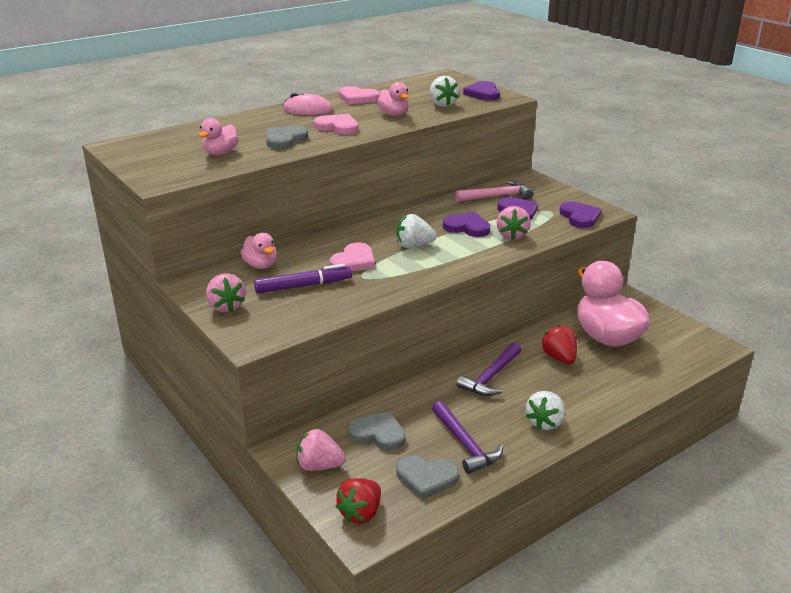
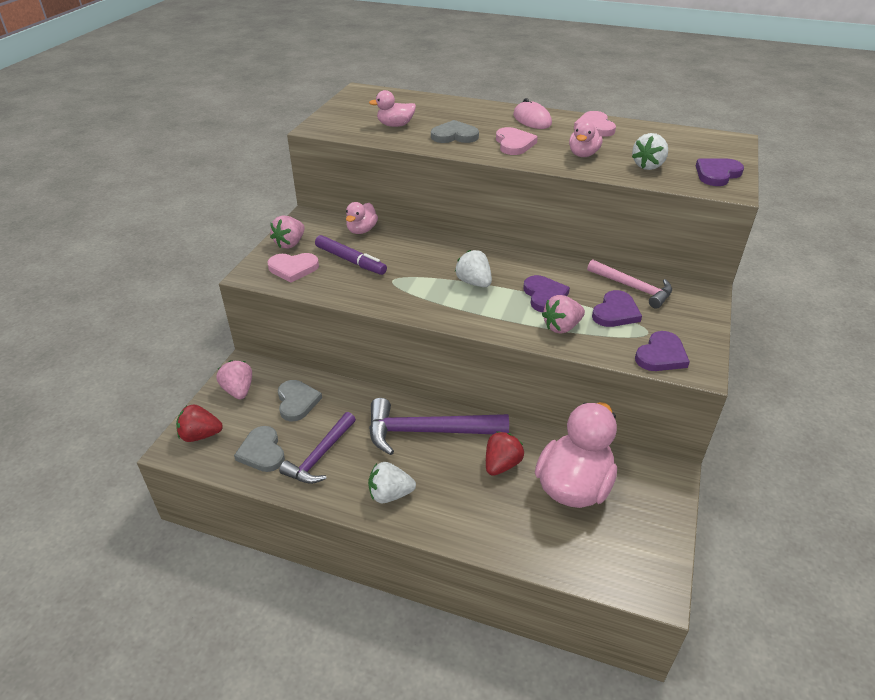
camera: 55 degrees right, 10 degrees up
pink heart [330,243,375,271] -> pink heart moved to [267,253,319,283]
purple hammer [457,342,521,396] -> purple hammer [369,398,509,455], size x1.53

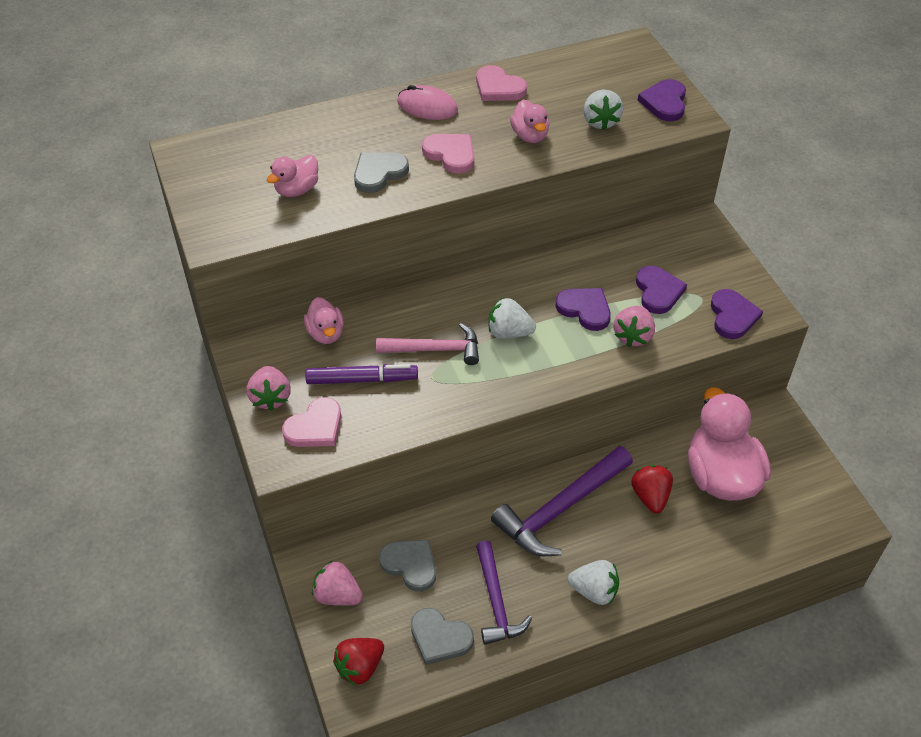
camera: 40 degrees left, 10 degrees up
white strawberry [368,462,416,503] -> white strawberry turned 120 degrees counterclockwise [568,560,619,605]
pink hammer [587,259,672,309] -> pink hammer moved to [376,323,479,365]

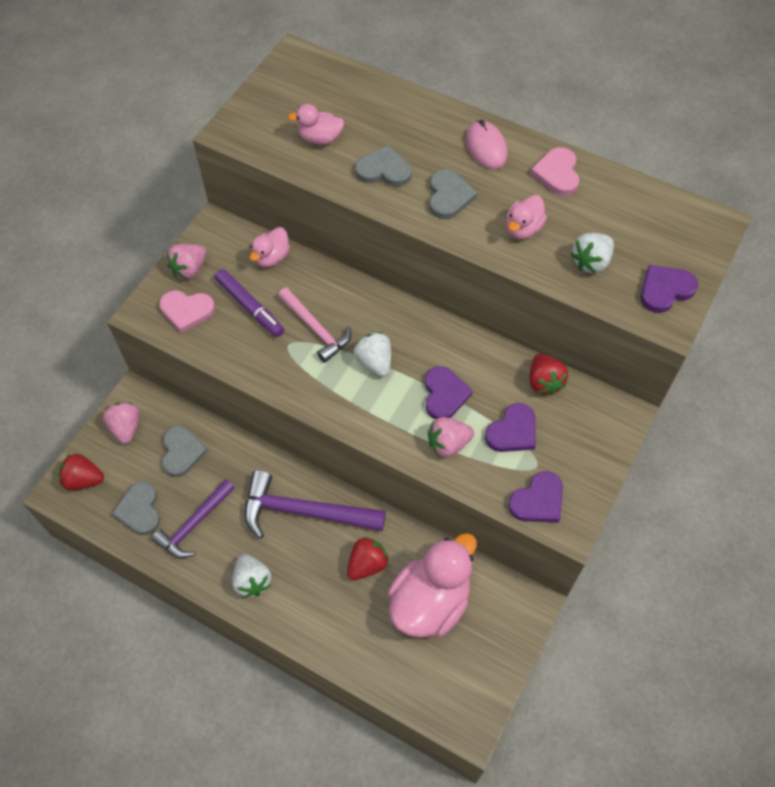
camera: 50 degrees right, 10 degrees up
pink heart [422,134,474,174] -> grey heart [429,169,477,219]
none -> red strawberry [529,354,568,396]

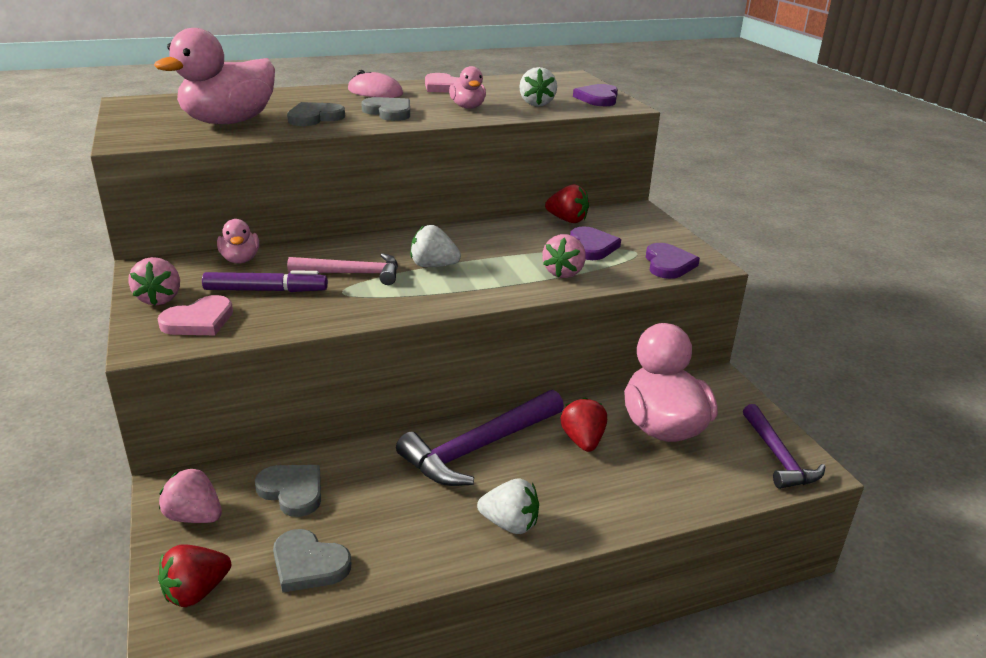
camera: 50 degrees left, 30 degrees down
purple hammer [152,479,235,558] -> purple hammer moved to [743,404,825,489]
pink duck [288,104,344,145] -> pink duck [154,28,275,124], size x2.00
purple heart [425,366,473,419] -> none

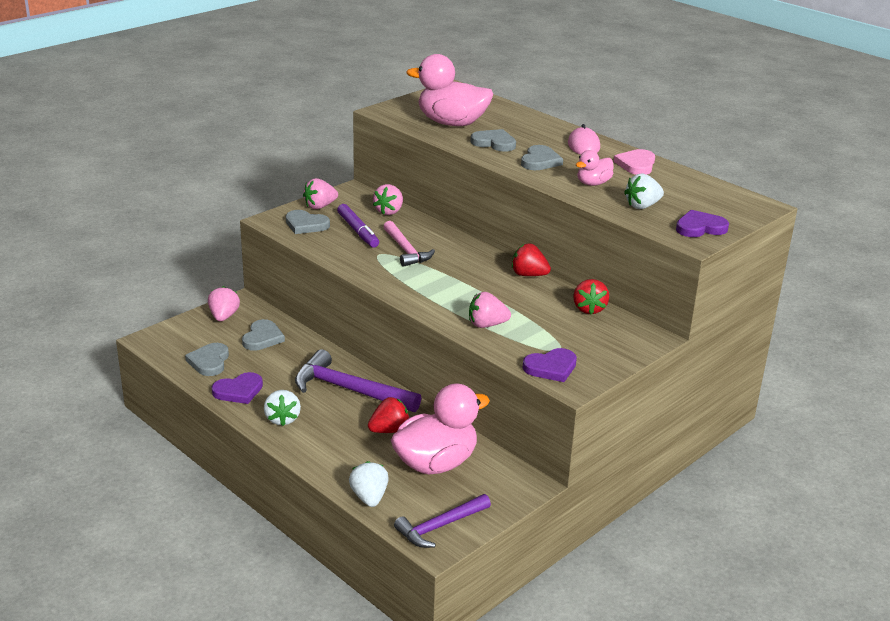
camera: 65 degrees right, 0 degrees up
pink heart [158,295,233,335] -> grey heart [286,210,330,234]
red strawberry [158,544,231,607] -> red strawberry moved to [512,244,551,276]
pink duck [217,219,259,263] -> pink strawberry [373,184,403,215]
white strawberry [410,225,461,267] -> white strawberry moved to [349,461,389,507]
purple heart [570,226,621,260] -> purple heart moved to [212,372,263,404]

